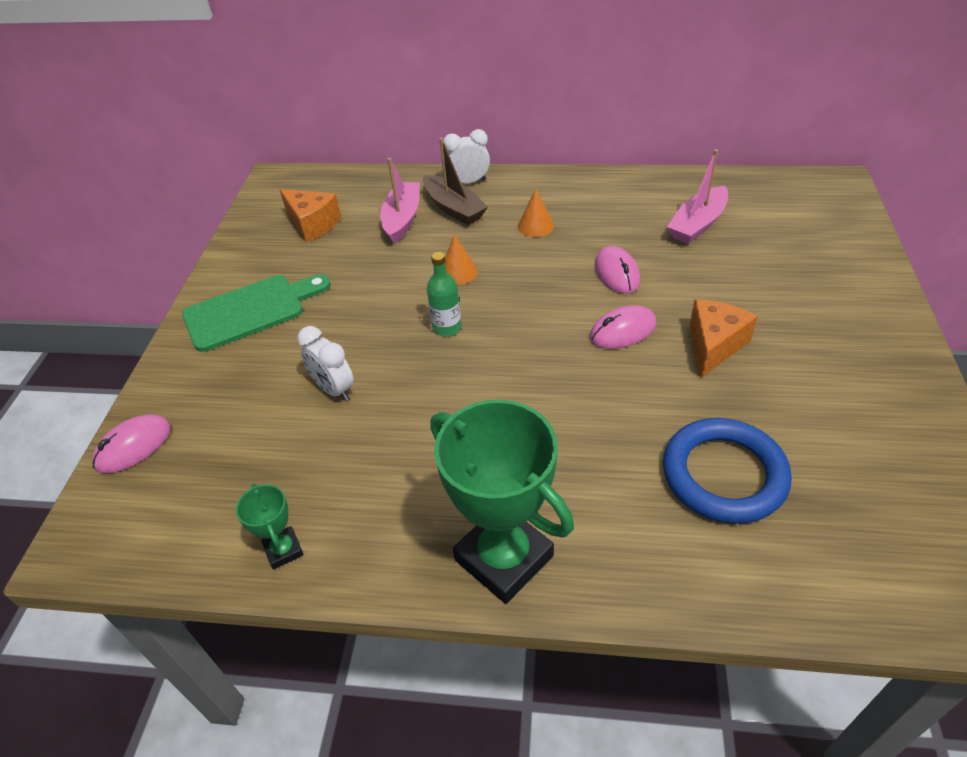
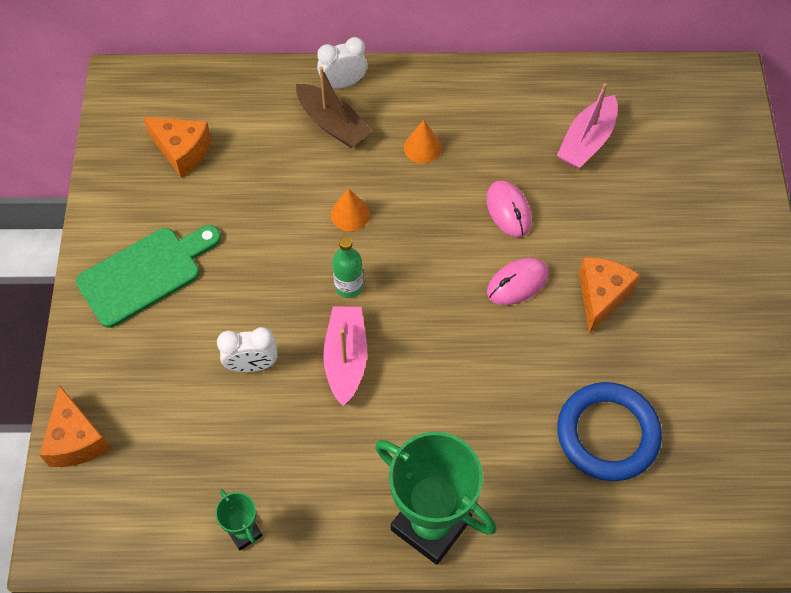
camera: 10 degrees left, 15 degrees up
pink mouse [92,414,171,473] -> orange cheese [40,385,110,467]
white clock [297,326,354,401] -> white clock turned 45 degrees counterclockwise [217,327,277,372]
pink boat [380,158,420,244] -> pink boat moved to [323,306,367,406]

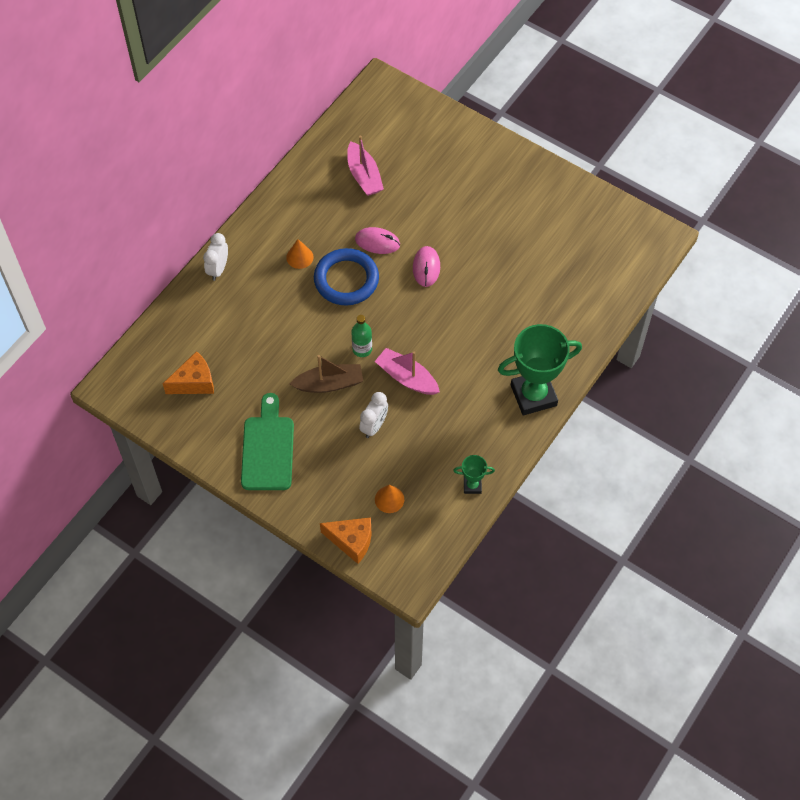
camera: 55 degrees left, 0 degrees up
brown boat [296,67,372,148] -> brown boat moved to [289,355,363,393]
orange cone [331,188,370,231] -> orange cone moved to [375,485,404,513]
blue ring [557,382,662,481] -> blue ring moved to [314,248,379,306]
orange cheese [579,257,640,334] -> none

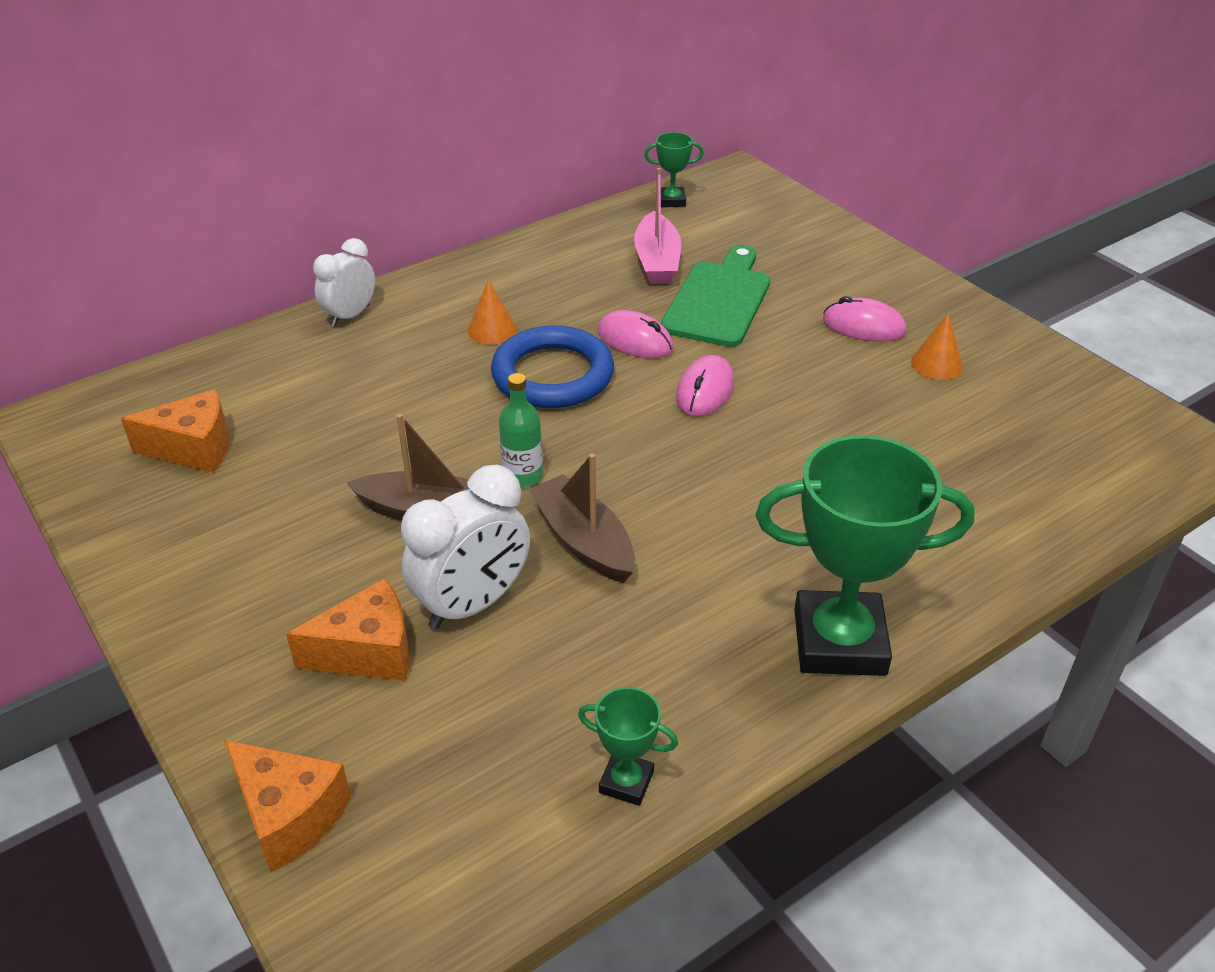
camera: 20 degrees right, 20 degrees down
green cutting board [241,393,294,490] -> green cutting board moved to [661,245,770,347]
white clock [359,392,388,438] -> white clock [401,465,530,630], size x1.52
pink boat [375,348,440,395] -> brown boat [529,453,635,583]
orange cone [375,485,404,513] -> orange cone moved to [911,313,963,380]
none -> orange cheese [286,578,409,681]
none -> green trophy [644,132,704,207]
none -> pink mouse [823,296,906,342]

